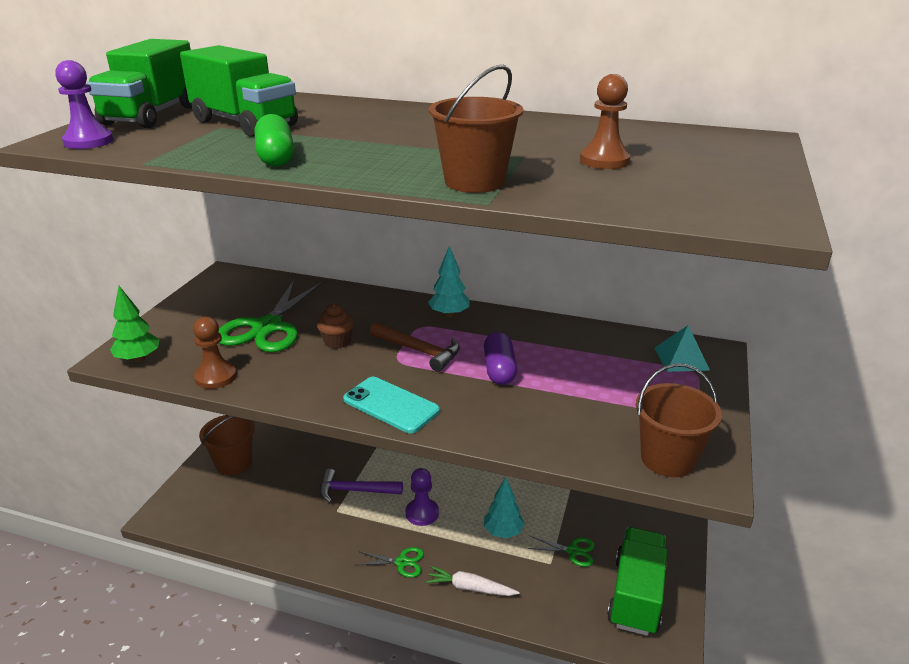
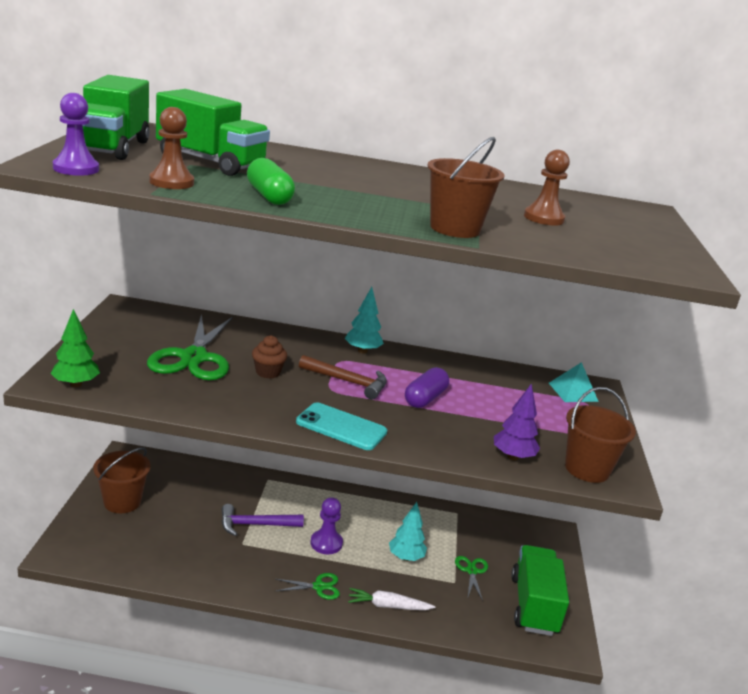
camera: 15 degrees left, 5 degrees down
brown pawn [193,317,237,389] -> brown pawn moved to [149,107,194,189]
purple capsule [484,332,517,385] -> purple capsule turned 45 degrees clockwise [405,367,449,408]
green scissors [527,536,595,567] -> green scissors turned 90 degrees counterclockwise [455,556,488,601]
none -> purple tree [494,383,540,460]

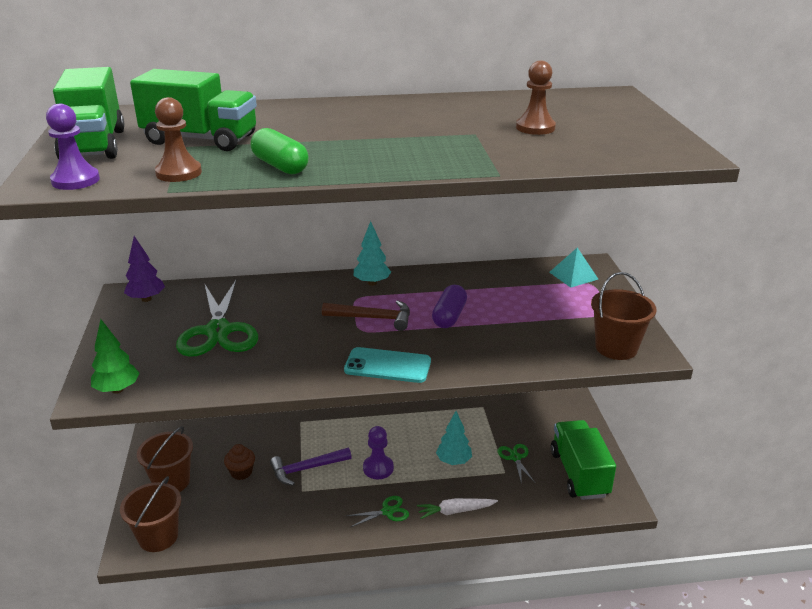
camera: 10 degrees left, 5 degrees up
brown cupcake [252,335,287,379] -> brown cupcake moved to [224,444,255,480]
brown bucket [427,137,505,238] -> brown bucket moved to [120,476,181,552]
purple tree [494,383,540,460] -> purple tree moved to [124,236,165,302]

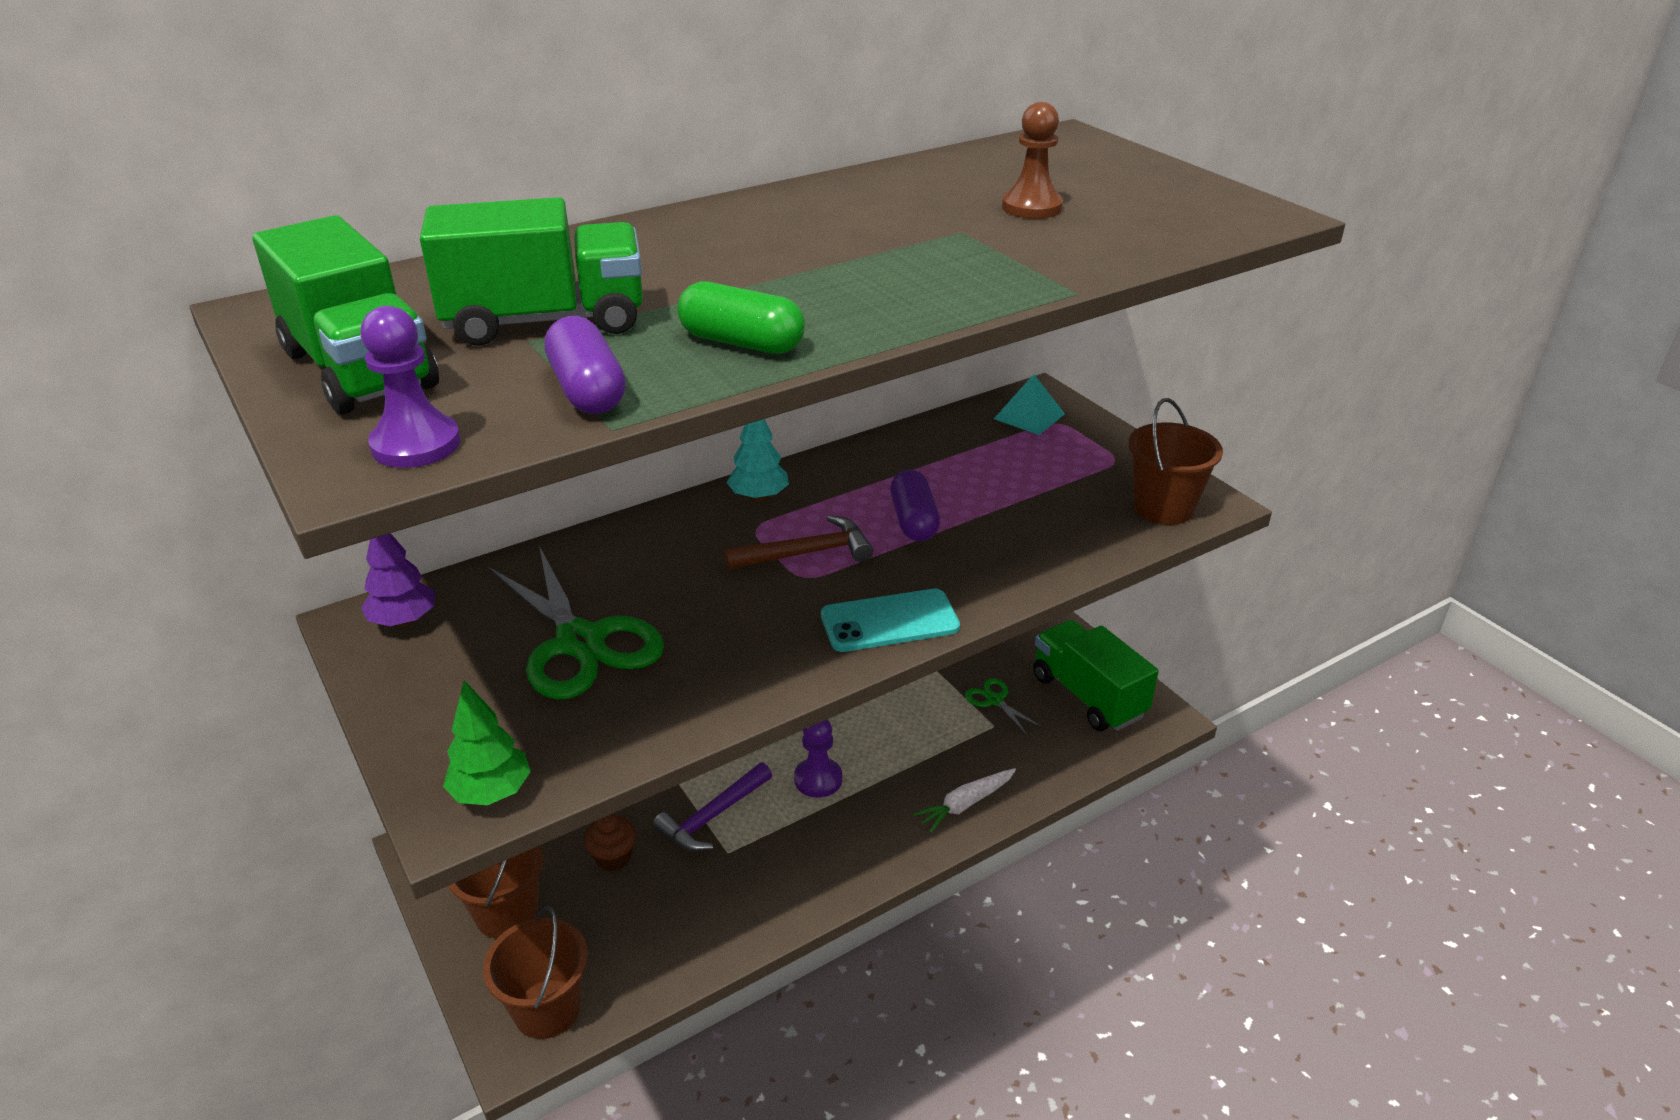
camera: 25 degrees left, 5 degrees up
brown pawn [155,97,202,182] -> purple capsule [544,316,626,414]
green scissors [346,496,409,527] -> none
turquoise tree [436,411,472,465] -> none

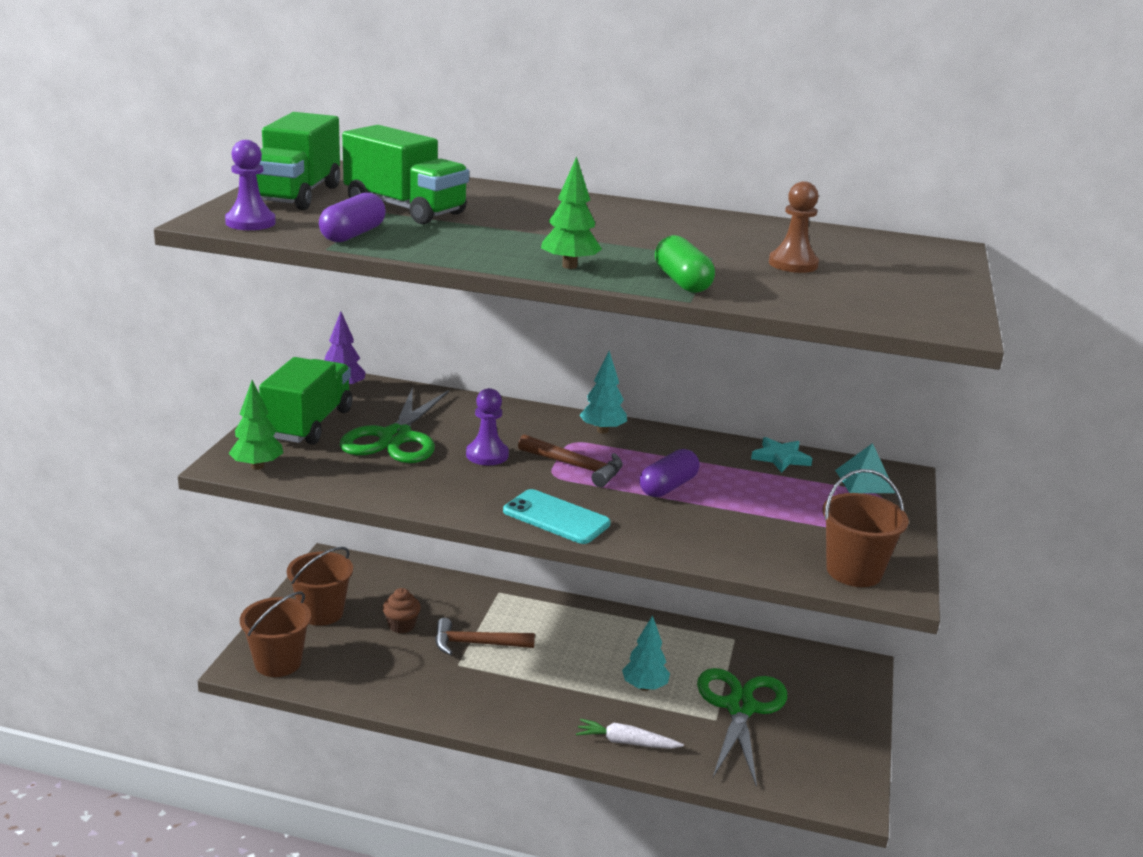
camera: 45 degrees right, 10 degrees down
purple hammer [653,763,772,852] -> brown hammer [435,618,535,655]
green capsule [677,281,805,354] -> green capsule moved to [655,235,715,293]
purple pawn [794,720,842,798] -> purple pawn moved to [466,388,509,465]
green scissors [965,678,1043,736] -> green scissors [697,668,787,787], size x2.14
green truck [1033,620,1159,731] -> green truck moved to [259,357,352,445]
none -> green tree [541,156,602,269]
none -> turquoise tree [622,615,670,691]
none -> turquoise star [751,437,812,473]

